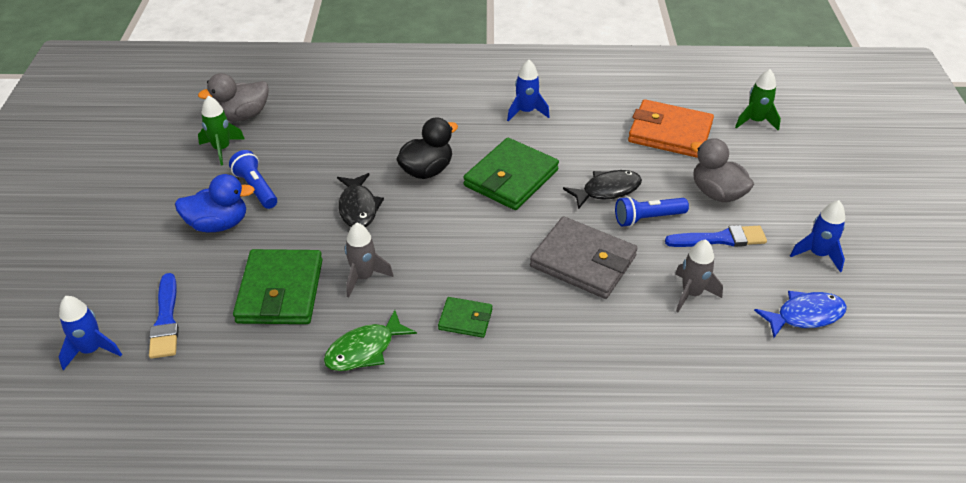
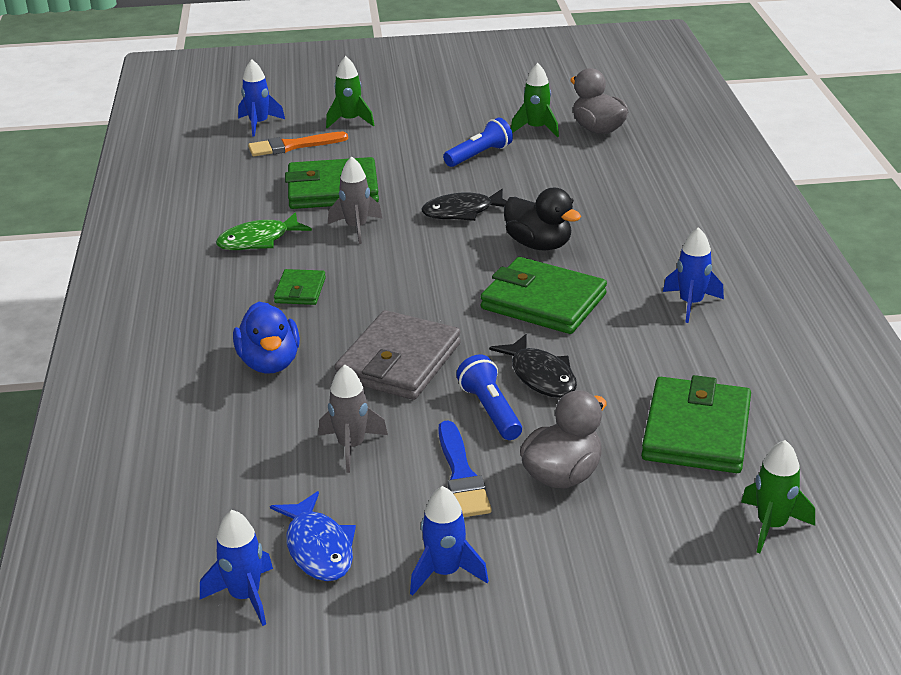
camera: 85 degrees right, 10 degrees down
blue brush [149,273,179,359] -> orange brush [248,132,348,156]
blue duck [175,174,255,232] -> blue duck moved to [233,302,300,374]
green fish [324,310,417,371] -> green fish turned 75 degrees counterclockwise [216,212,312,250]
orange wallet [628,99,714,158] -> green wallet [641,375,751,473]
none -> blue rocket [200,510,273,626]
none -> green rocket [326,56,374,128]

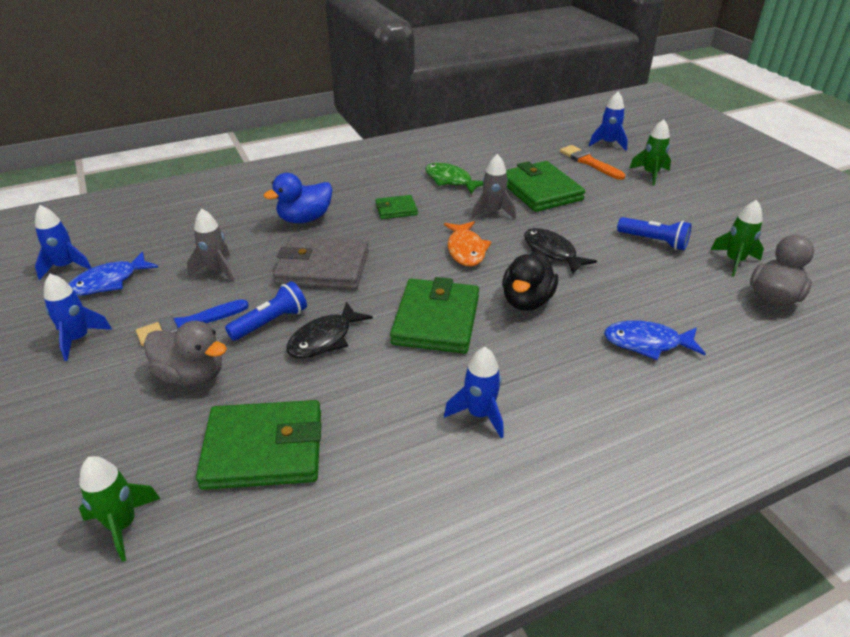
camera: 70 degrees right, 5 degrees up
none -> orange fish [444,221,491,266]
none -> blue fish [604,321,706,360]

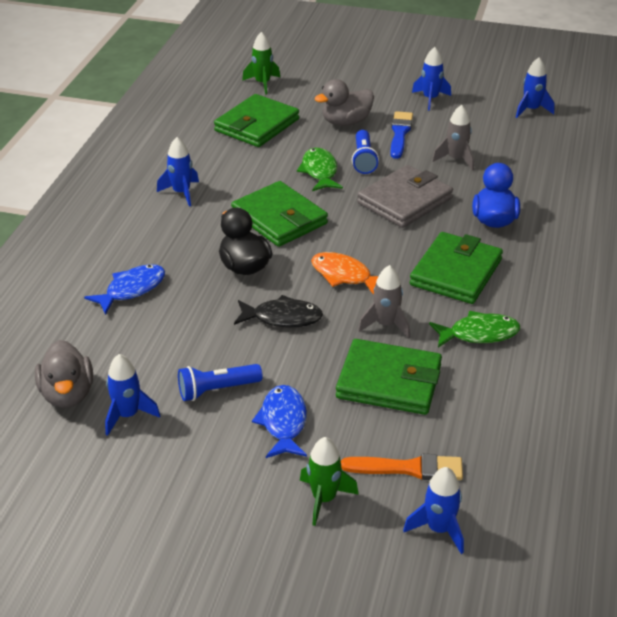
camera: 130 degrees right, 0 degrees up
blue fish [69,252,158,296] -> blue fish moved to [252,385,307,458]
black fish [286,302,373,358] -> green fish [297,148,343,191]
green wallet [375,195,418,219] -> green wallet [410,232,503,304], size x1.93
green rocket [710,200,764,277] -> blue rocket [105,354,160,436]

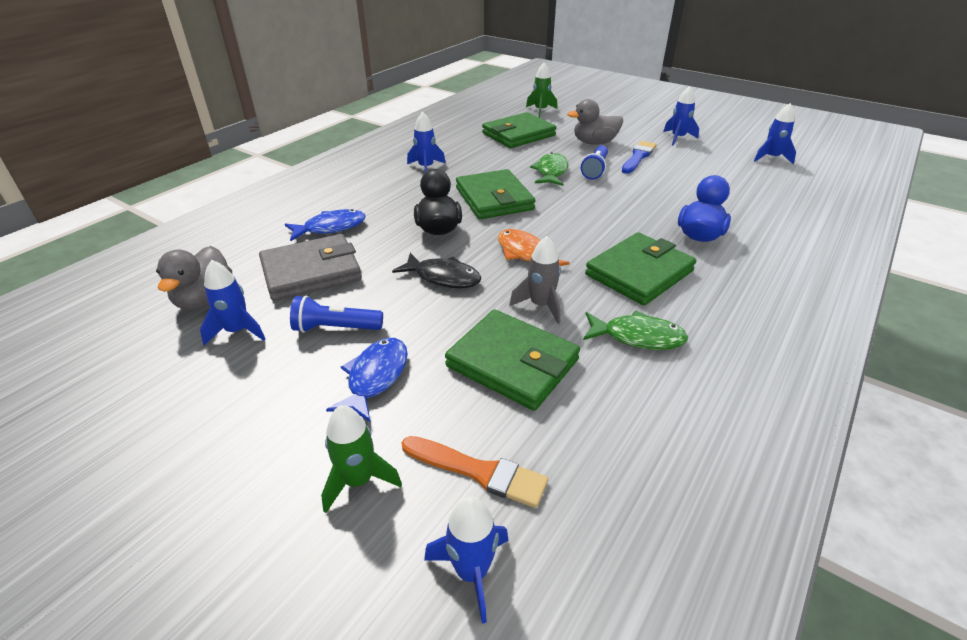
camera: 20 degrees right, 0 degrees up
grey wallet [357,165,453,228] -> grey wallet moved to [259,234,362,301]
grey rocket [432,105,474,171] -> none

